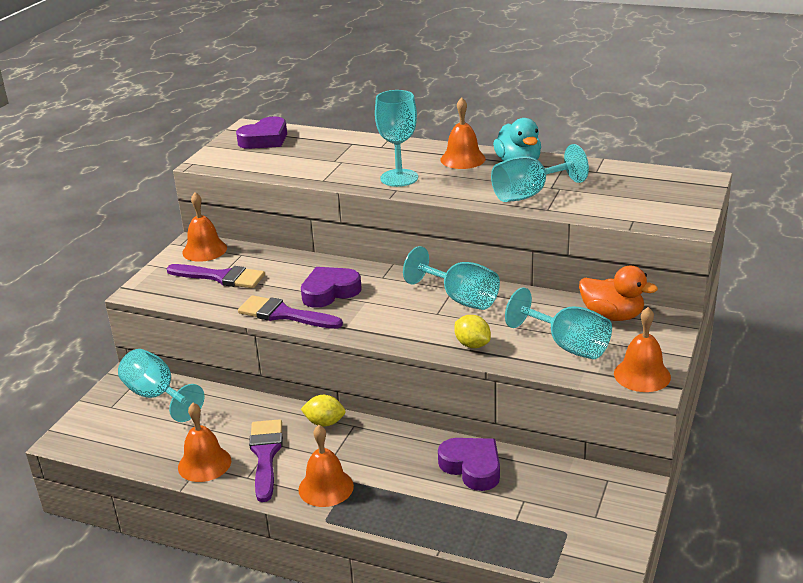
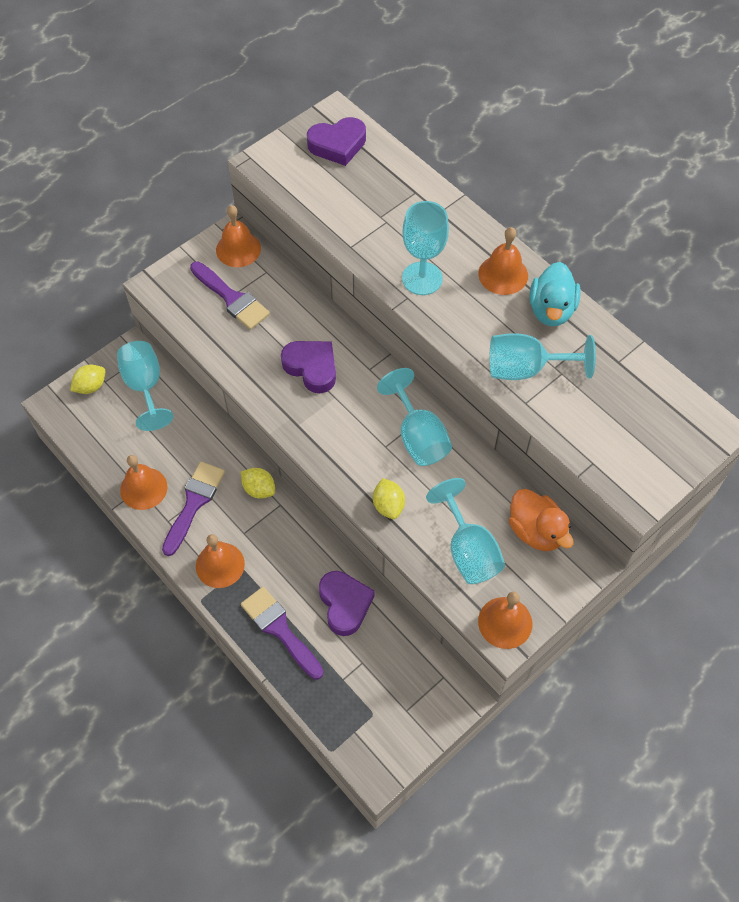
camera: 25 degrees right, 30 degrees up
purple brush [238,295,343,329] -> purple brush moved to [241,587,323,680]
purple heart [301,267,362,308] -> purple heart turned 45 degrees clockwise [281,341,336,393]
none -> yellow lemon [70,365,105,394]

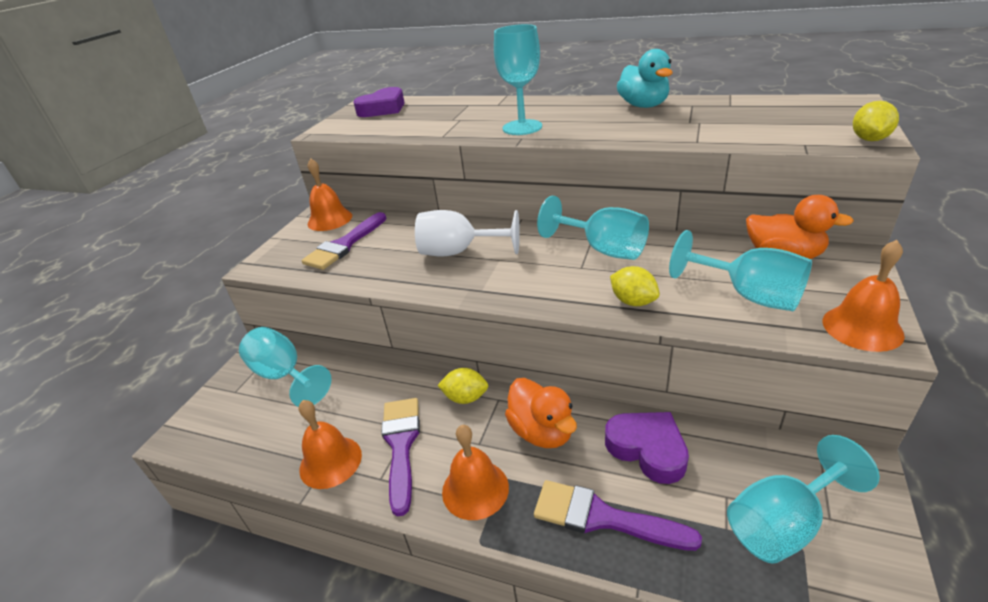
camera: 25 degrees left, 25 degrees down
yellow lemon [70,365,105,394] -> yellow lemon moved to [853,101,899,141]
purple brush [190,262,270,330] -> purple brush turned 105 degrees clockwise [302,212,386,270]
purple heart [281,341,336,393] -> white goblet [415,210,520,256]
orange bell [478,227,528,295] -> none
turquoise goblet [490,333,596,380] -> turquoise goblet moved to [727,435,880,564]
none -> orange duck [505,378,577,448]

